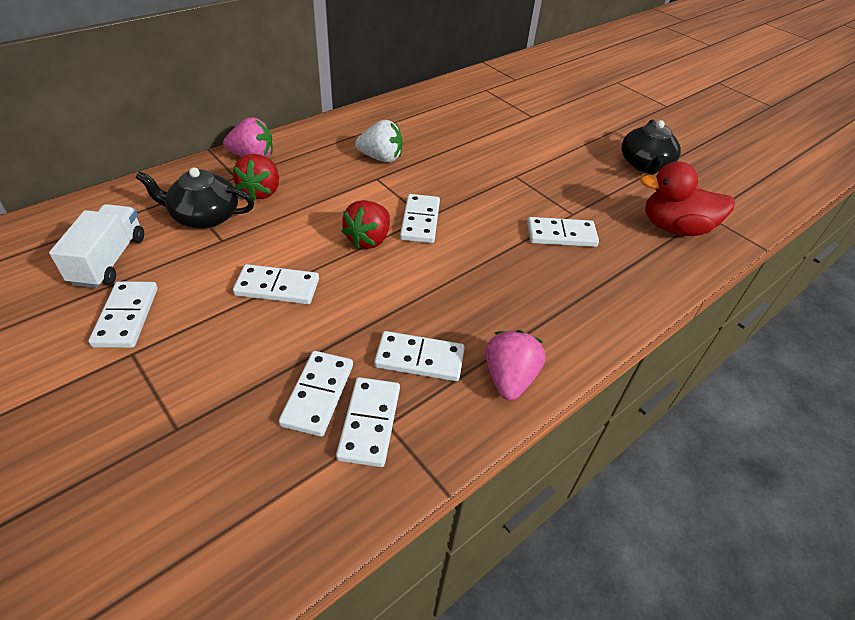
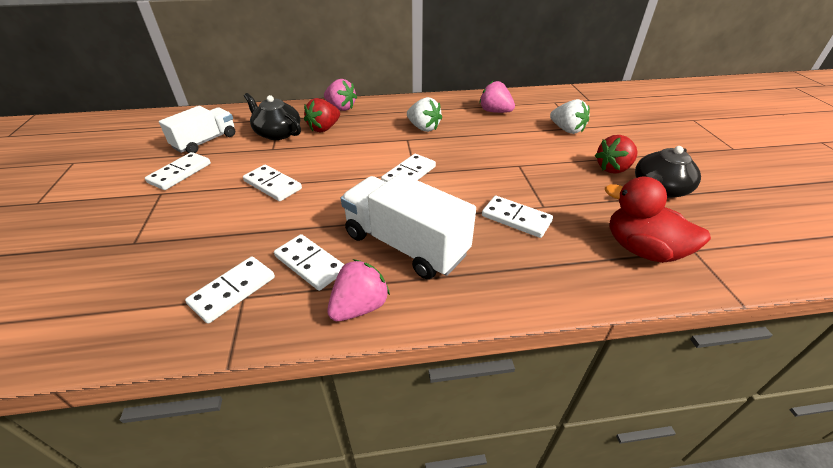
camera: 35 degrees right, 5 degrees down
white domino [279,351,353,437] -> none
red strawberry [341,200,390,249] -> red strawberry moved to [595,135,638,173]
none -> white truck [341,173,476,279]
none -> pink strawberry [479,81,515,113]
none -> white strawberry [550,99,590,134]

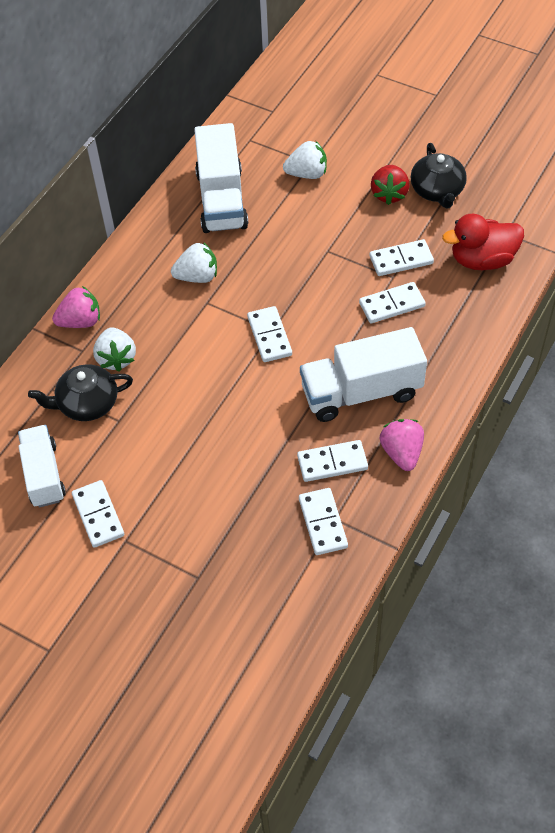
camera: 50 degrees left, 15 degrees up
white domino [243,165,302,201] -> white domino moved to [370,239,434,276]
red strawberry [304,98,340,132] -> white strawberry [93,327,136,372]
pink strawberry [479,81,515,113] -> white truck [194,123,248,233]

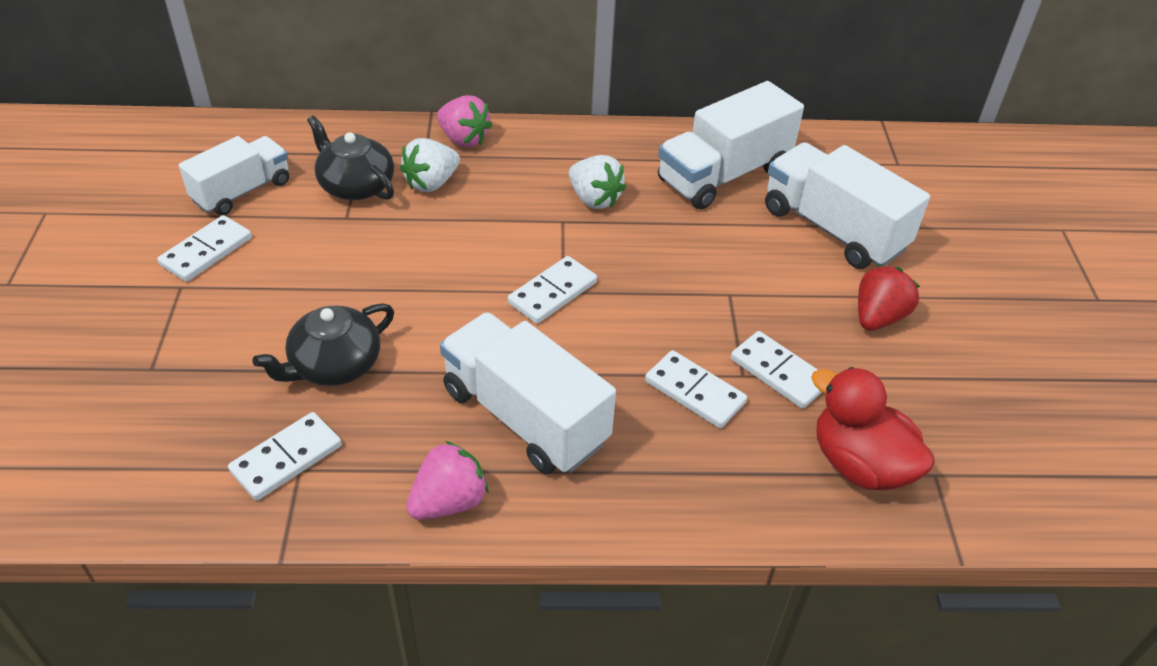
camera: 55 degrees right, 10 degrees down
white strawberry [283,141,327,179] -> white truck [765,142,930,269]
white domino [297,440,368,482] -> none
red strawberry [371,165,410,205] -> red strawberry turned 150 degrees clockwise [858,265,920,331]
black teapot [411,143,467,209] -> black teapot moved to [252,303,394,386]

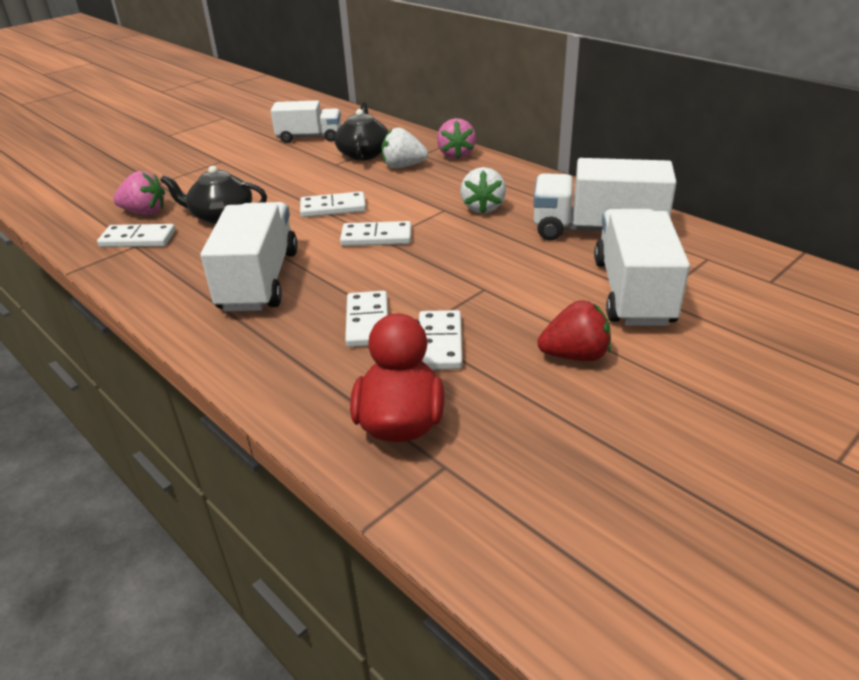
camera: 50 degrees right, 10 degrees down
white domino [157,215,252,282] -> white domino moved to [300,191,366,217]
pink strawberry [406,441,489,520] -> pink strawberry moved to [113,171,165,215]

